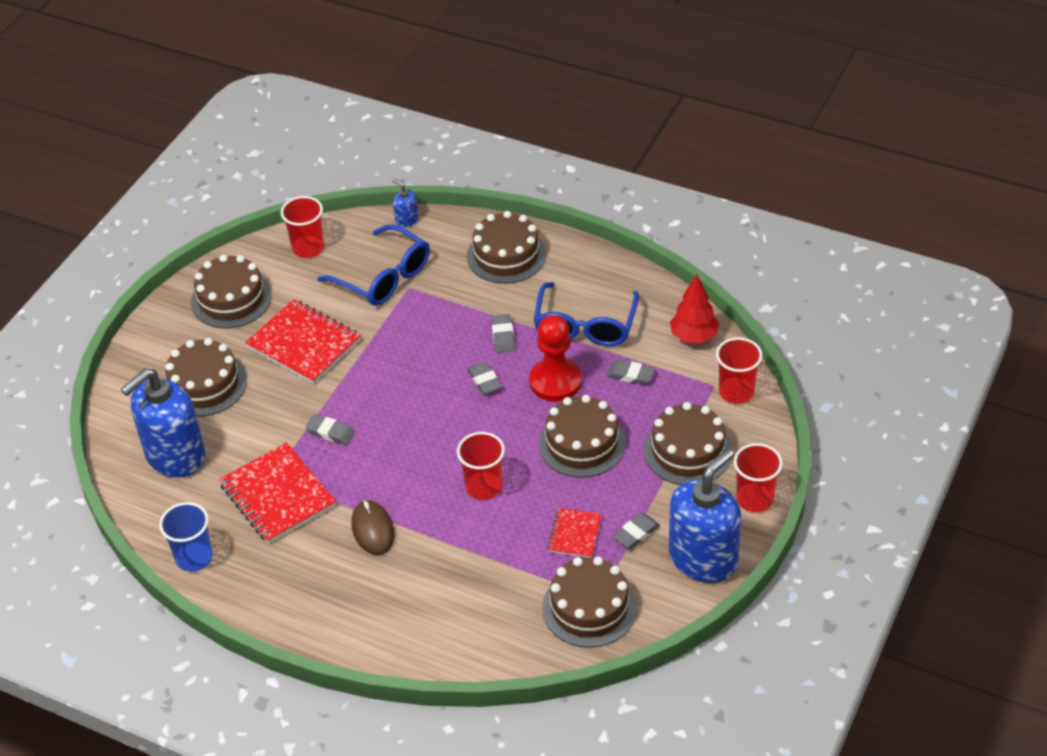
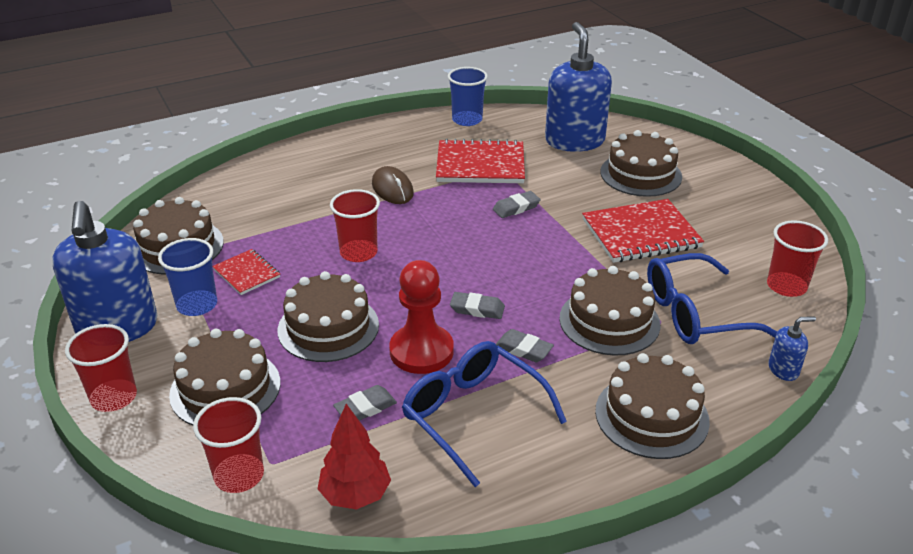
camera: 125 degrees right, 10 degrees down
brown cake [191,255,272,328] -> brown cake moved to [559,266,661,356]
brown mouse [351,500,394,555] -> brown mouse turned 45 degrees clockwise [372,166,414,204]
grey eraser [613,513,660,549] -> blue cup [158,238,217,316]

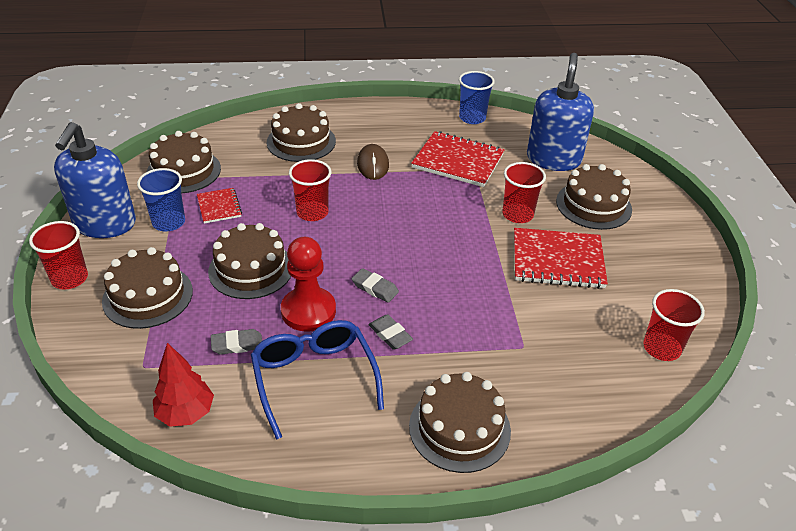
camera: 20 degrees right, 5 degrees up
red cup [193,397,264,493] -> red cup moved to [502,162,546,223]
grey eraser [493,191,541,218] -> none
brown cake [559,266,661,356] -> brown cake moved to [267,103,336,162]
blue glasses [647,253,777,344] -> none
blue soap dispenser [768,316,816,381] -> none

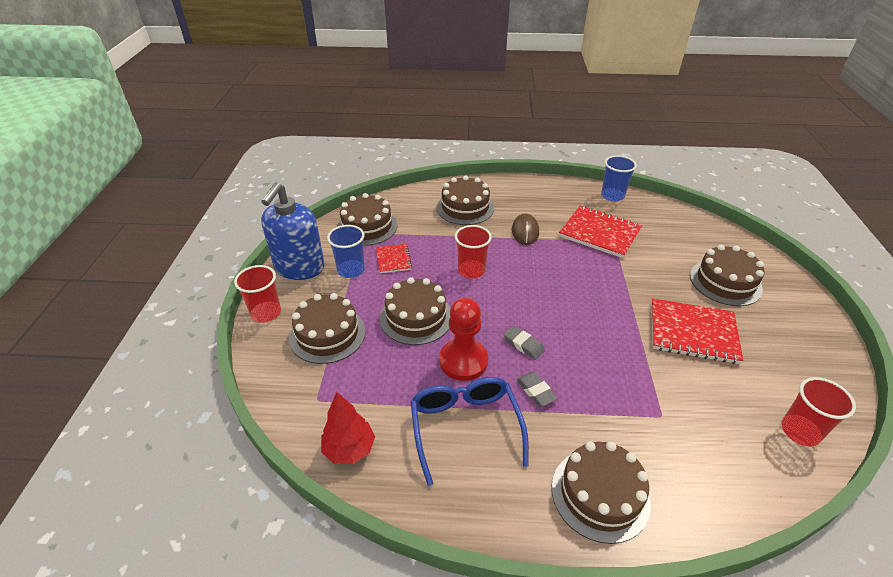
camera: 10 degrees right, 0 degrees up
grey eraser [211,329,262,355] -> none
red cup [502,162,546,223] -> none
blue soap dispenser [527,53,594,171] -> none

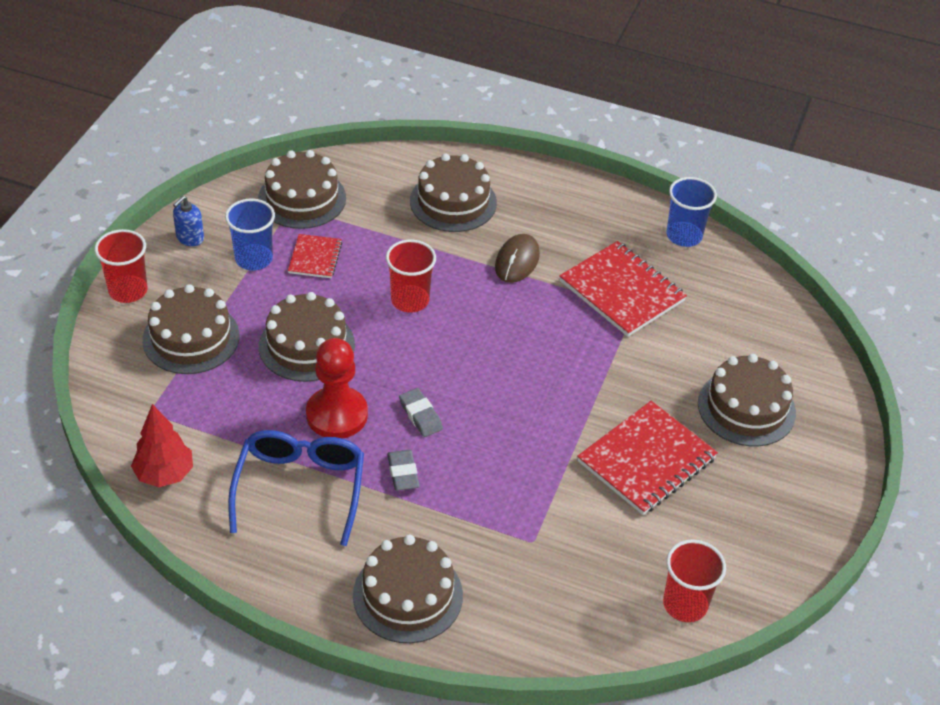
camera: 15 degrees right, 5 degrees up
blue soap dispenser [261,182,325,280] -> blue soap dispenser [173,196,204,246], size x0.42
red notebook [651,298,743,364] -> red notebook turned 75 degrees counterclockwise [577,401,718,515]

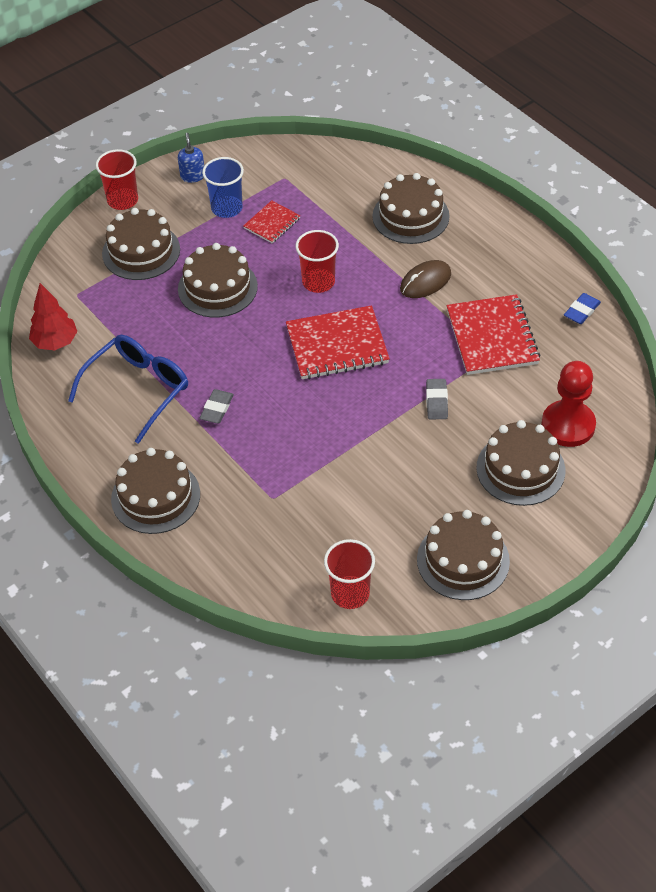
camera: 35 degrees right, 5 degrees up
blue soap dispenser [173,196,204,246] -> blue soap dispenser turned 105 degrees clockwise [178,132,204,183]
brown cake [258,150,346,229] -> brown cake moved to [417,510,510,600]
red pawn [306,338,368,439] -> red pawn moved to [541,361,596,447]
grey eraser [399,388,443,437] -> grey eraser moved to [426,379,448,419]
red notebook [577,401,718,515] -> red notebook moved to [286,305,390,379]
blue cup [666,177,717,247] -> blue eraser [564,293,601,324]

